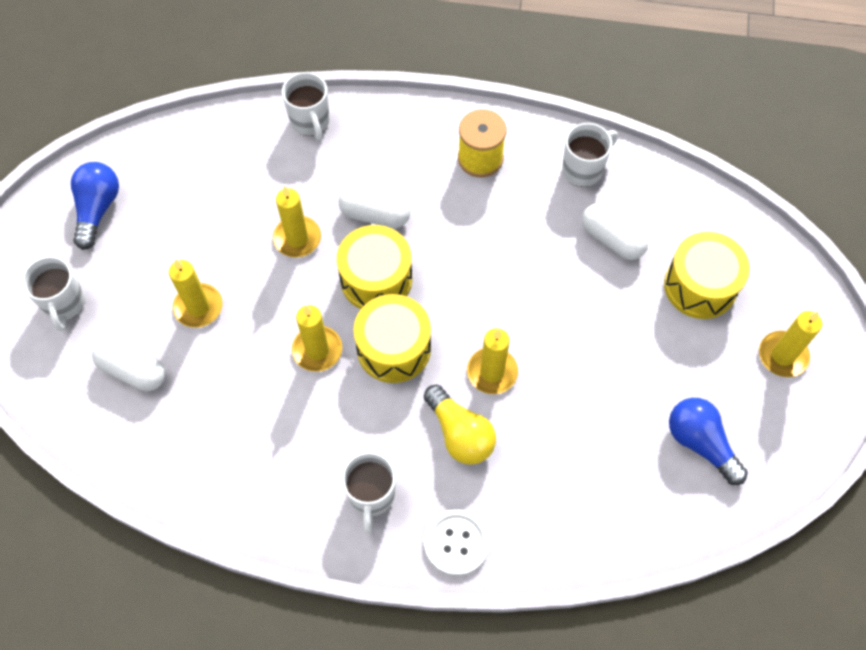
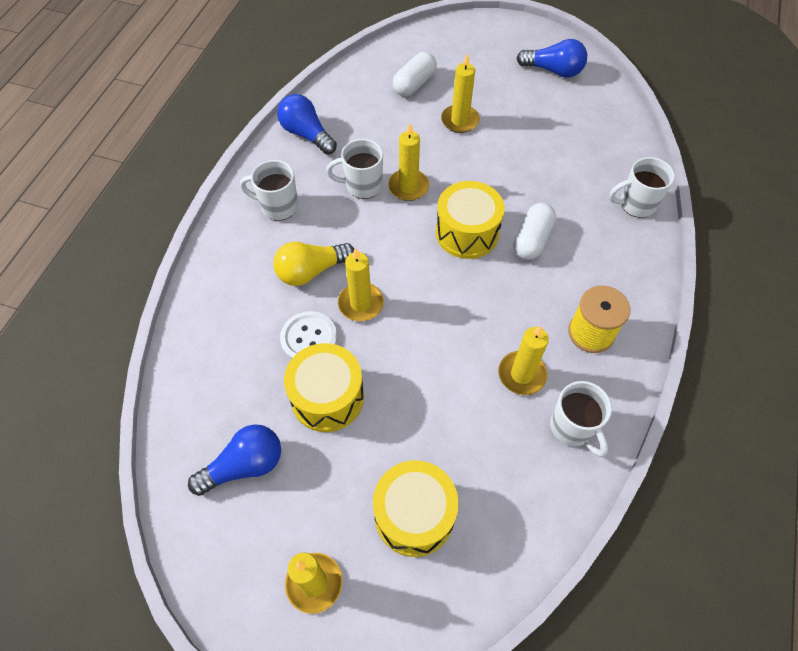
camera: 100 degrees right, 5 degrees down
white mug [21,256,85,331] -> white mug moved to [326,139,383,199]
yellow candle [273,186,321,257] -> yellow candle moved to [498,326,549,395]
yellow drum [353,294,431,383] -> yellow drum moved to [284,343,364,432]
white button [424,509,489,576] -> white button moved to [280,311,337,359]
white capsule [582,203,648,260] -> none
none -> blue light bulb [277,94,337,155]

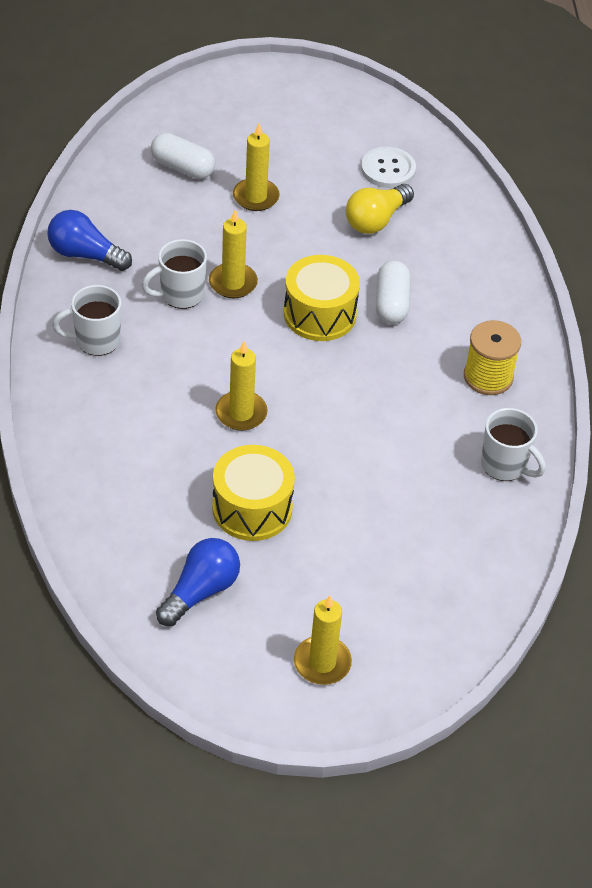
camera: 25 degrees left, 10 degrees down
yellow light bulb [273,242,355,286] -> yellow light bulb moved to [346,184,414,234]
white button [280,311,337,359] -> white button moved to [361,147,416,188]
yellow drum [373,460,459,557] -> none
white capsule [393,52,437,96] -> white capsule turned 75 degrees counterclockwise [151,133,216,179]
yellow candle [498,326,549,395] -> none
blue light bulb [517,39,587,78] -> none
white mug [609,157,675,218] -> none

